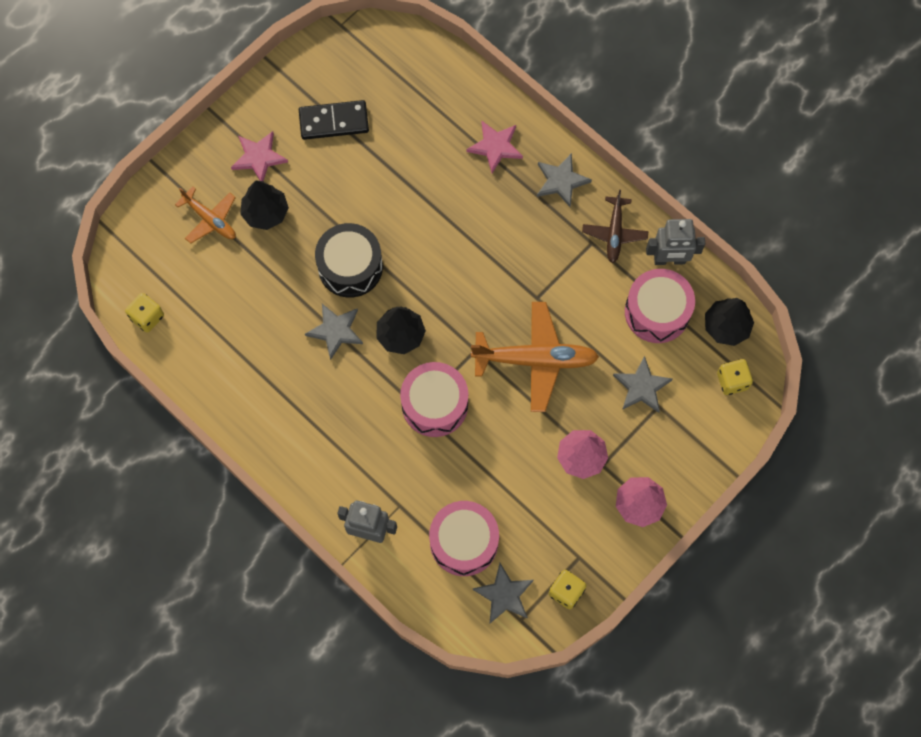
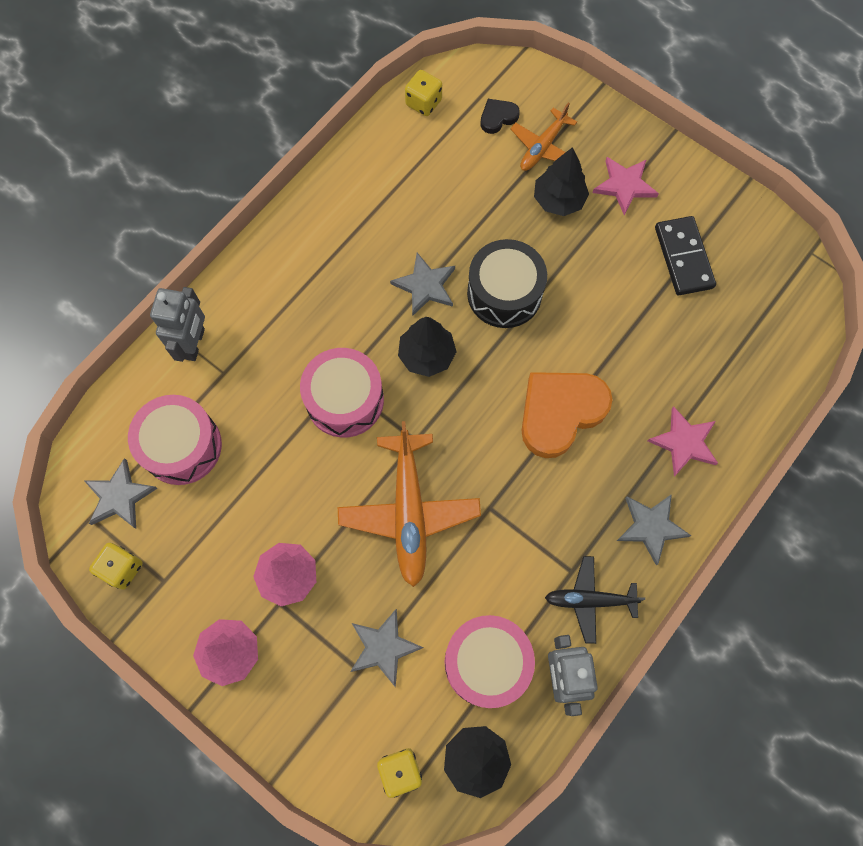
camera: 85 degrees right, 0 degrees up
brown plane [582,190,648,263] -> black plane [545,556,645,644]
none -> black heart [480,99,520,134]
none -> orange heart [522,372,612,458]

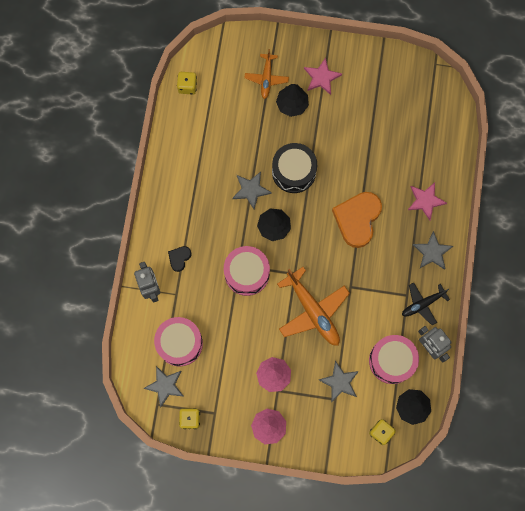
camera: 30 degrees left, 5 degrees up
black heart [480,99,520,134] -> black heart moved to [168,246,192,272]
black domino [655,216,716,295] -> none

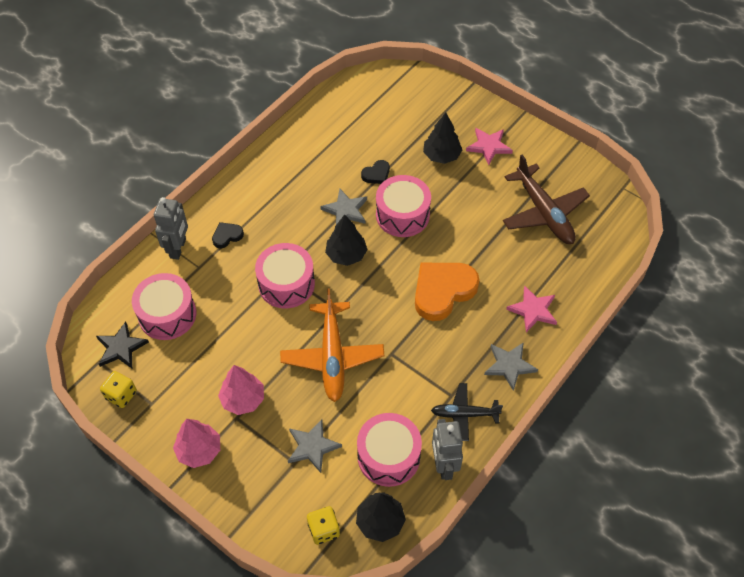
camera: 30 degrees right, 20 degrees down
grey star [143,366,184,407] -> black star [96,322,149,368]
yellow dice [177,72,197,95] -> none
orange plane [245,49,289,99] -> none
black drum [272,143,317,193] -> pink drum [376,175,431,237]
none -> black heart [361,160,390,184]
none -> brown plane [503,154,590,244]

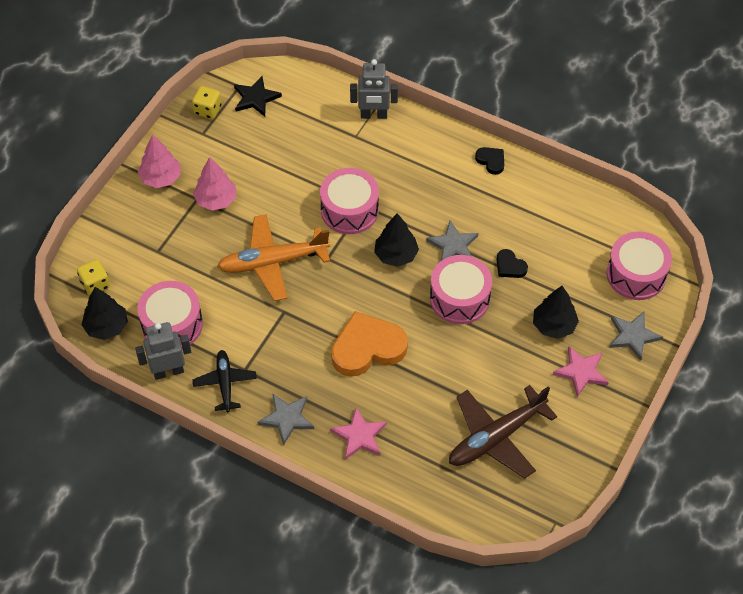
camera: 80 degrees right, 0 degrees up
pink drum [132,273,196,340] -> pink drum moved to [607,231,672,300]
black heart [212,222,244,248] -> black heart moved to [475,147,504,175]
grey star [288,419,342,473] -> grey star moved to [609,312,663,360]
orange heart [415,263,480,321] -> orange heart turned 60 degrees counterclockwise [331,311,408,377]

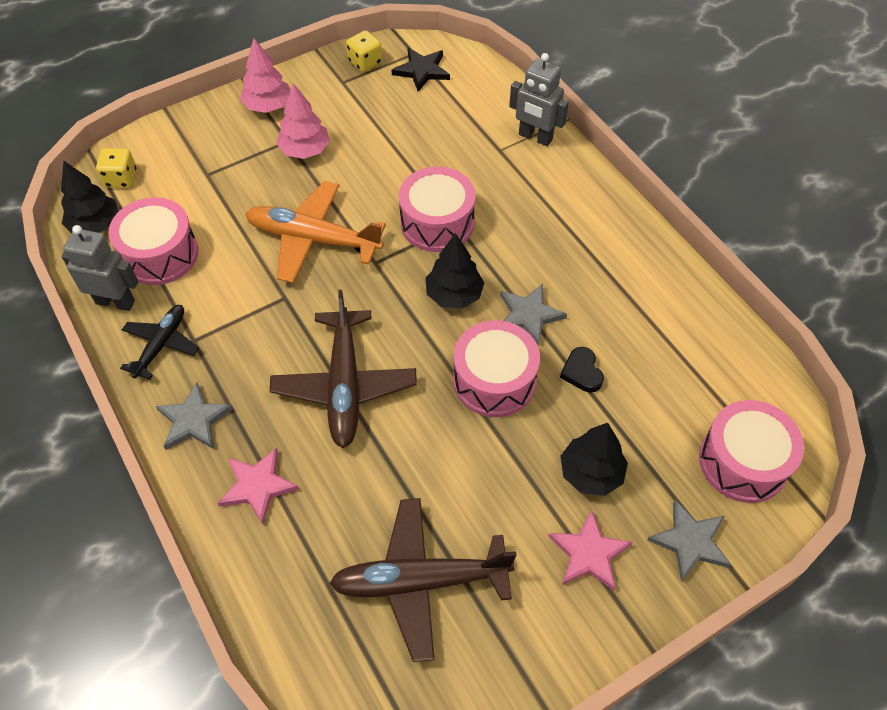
camera: 30 degrees right, 0 degrees up
orange heart [331,311,408,377] -> brown plane [270,290,417,448]
black heart [475,147,504,175] -> none

